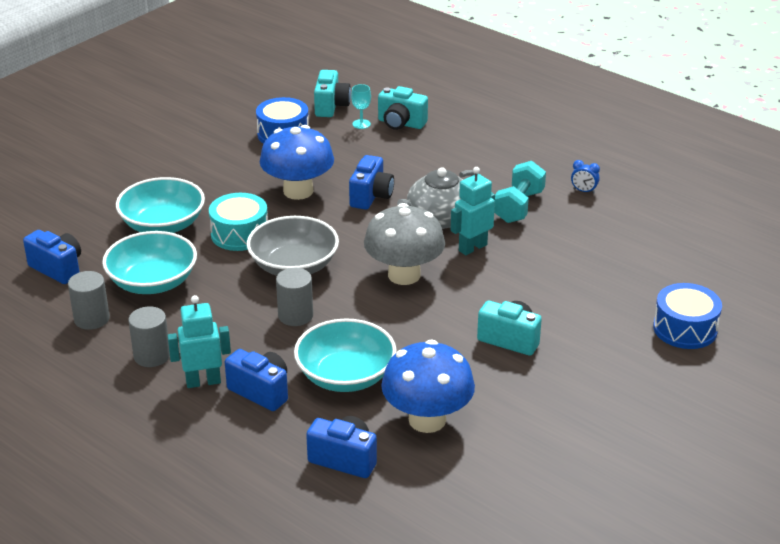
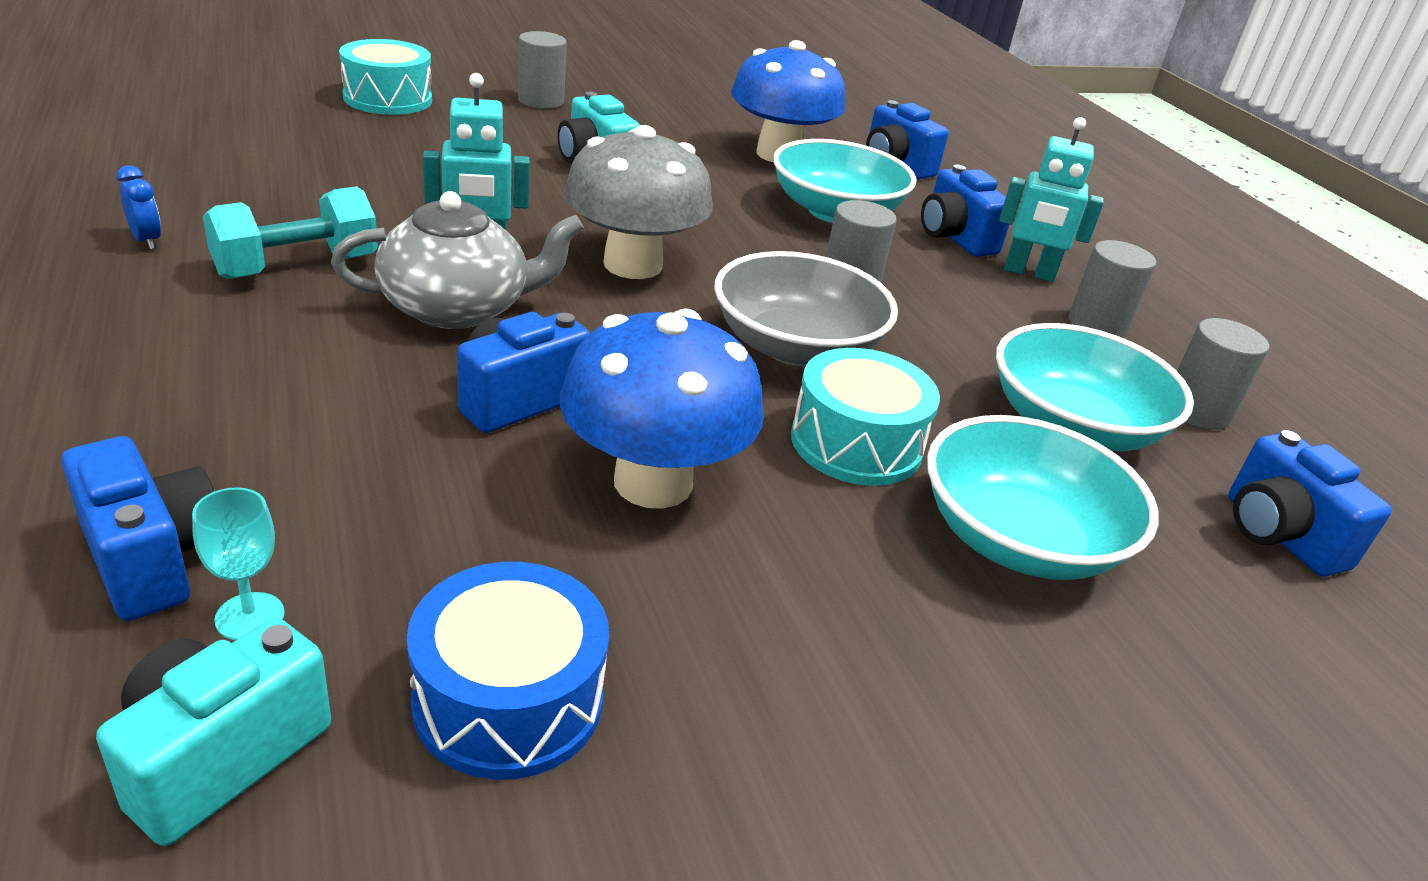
camera: 155 degrees left, 0 degrees up
turquoise camera [378,86,428,130] -> blue camera [61,436,215,621]
blue drum [653,283,722,349] -> turquoise drum [339,39,432,115]
none -> grey cylinder [518,31,567,109]

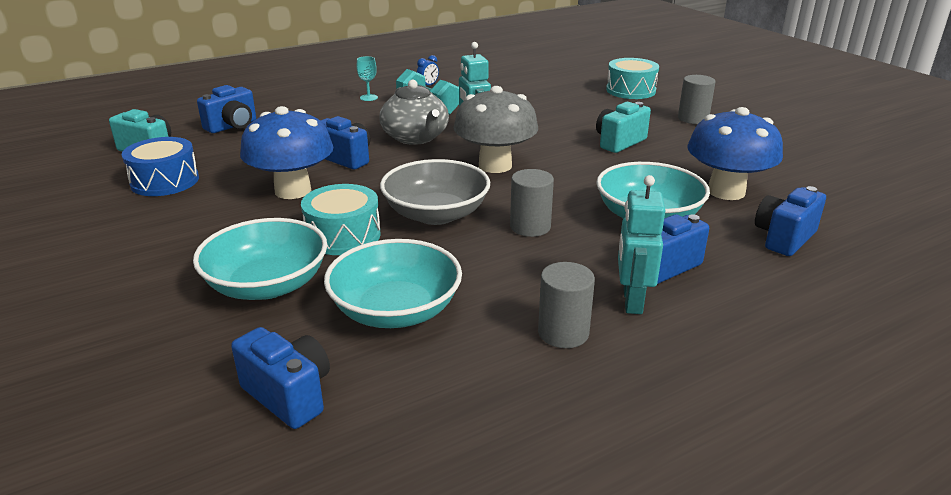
camera: 85 degrees right, 5 degrees down
turquoise goblet [192,488,285,641] -> turquoise goblet moved to [357,56,378,101]
grey cylinder [1177,318,1269,430] -> none
blue camera [1228,430,1392,576] -> blue camera turned 75 degrees clockwise [231,327,330,429]

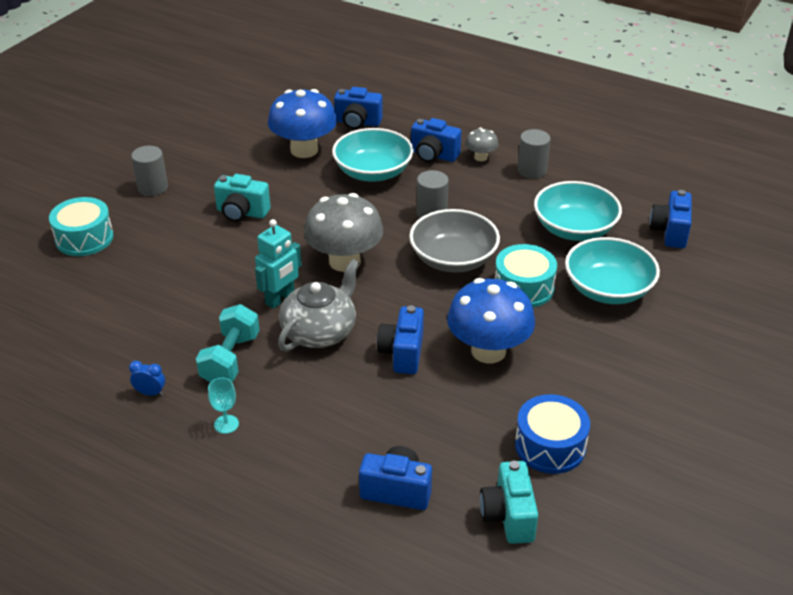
camera: 120 degrees left, 10 degrees up
turquoise robot [618,175,665,314] -> grey mushroom [465,128,498,161]

